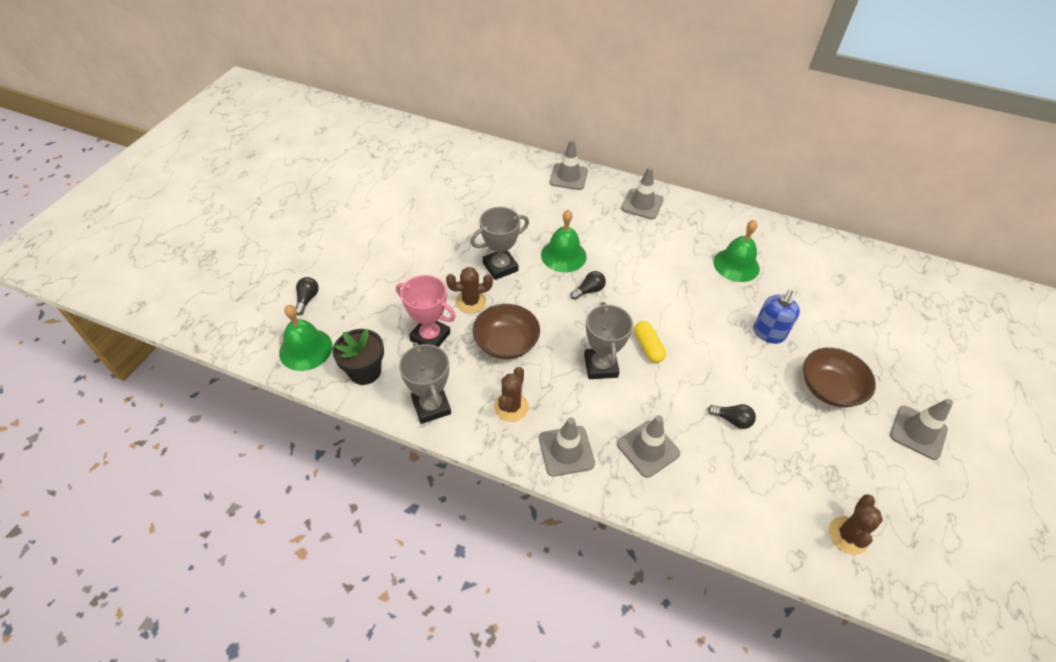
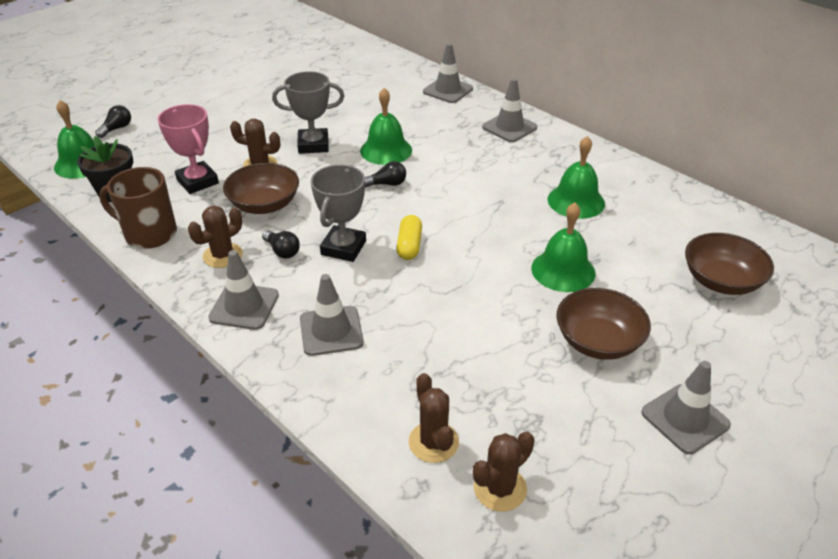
camera: 25 degrees right, 10 degrees down
grey trophy [399,342,451,424] -> brown mug [99,167,177,249]
black light bulb [708,404,756,429] -> black light bulb moved to [262,230,300,258]
blue soap dispenser [753,289,800,344] -> green bell [531,202,595,292]
none -> brown cactus [409,373,459,463]
none -> brown bowl [685,233,774,295]

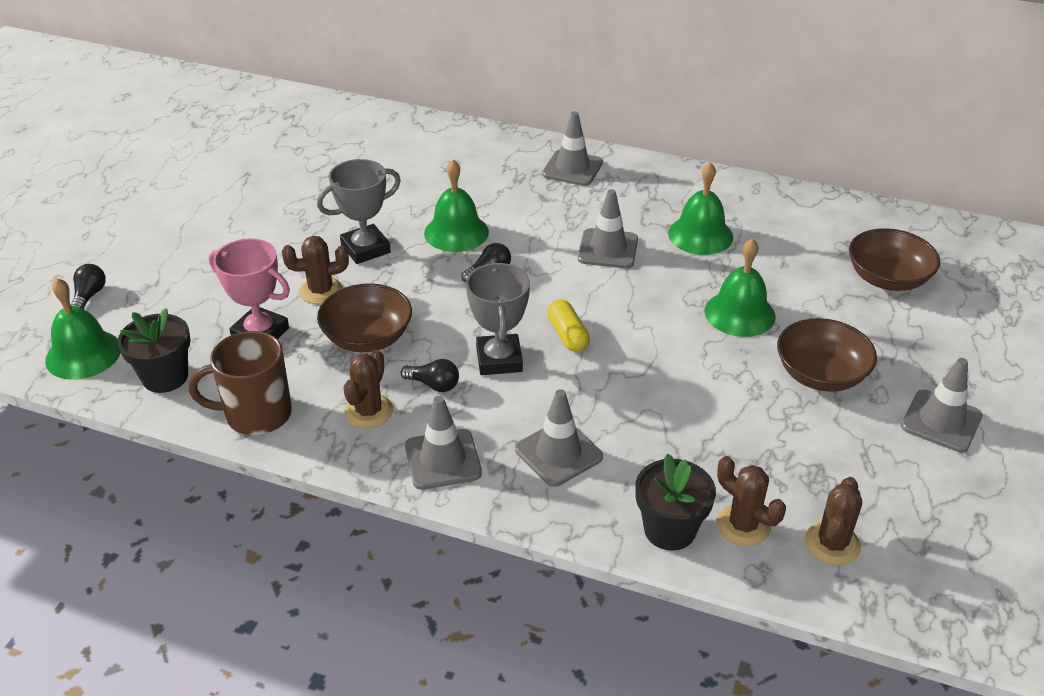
camera: 25 degrees left, 0 degrees up
grey traffic cone [423,43,473,103] -> grey traffic cone moved to [578,189,638,268]
none -> black flower pot [635,453,716,551]

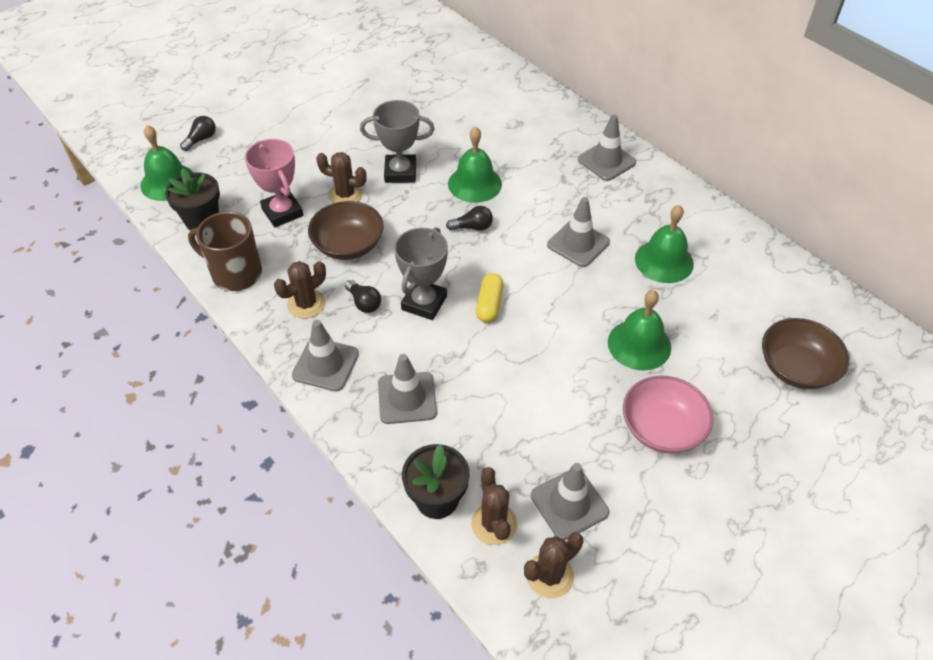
camera: 30 degrees right, 10 degrees up
brown bowl [777,318,877,392] -> pink bowl [623,375,713,453]
grey traffic cone [901,358,983,452] -> grey traffic cone moved to [531,463,609,540]

